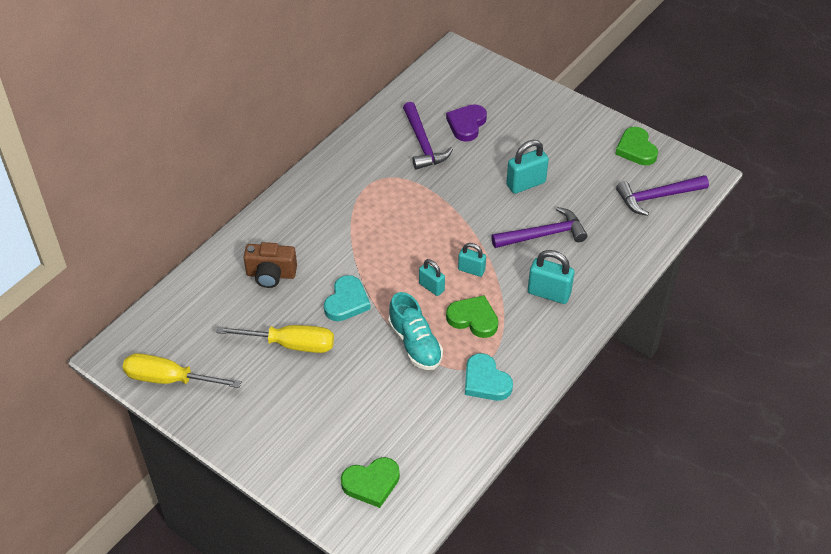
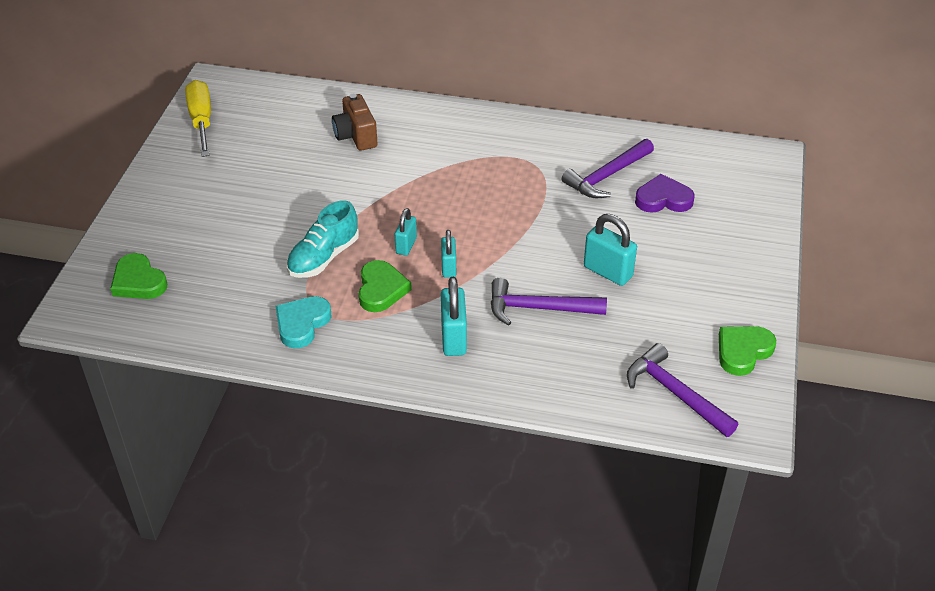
camera: 65 degrees right, 5 degrees down
yellow screwdriver [216,325,334,353] -> none
turquoise heart [324,275,371,321] -> none
purple hammer [491,207,588,248] -> purple hammer turned 135 degrees clockwise [491,278,607,326]

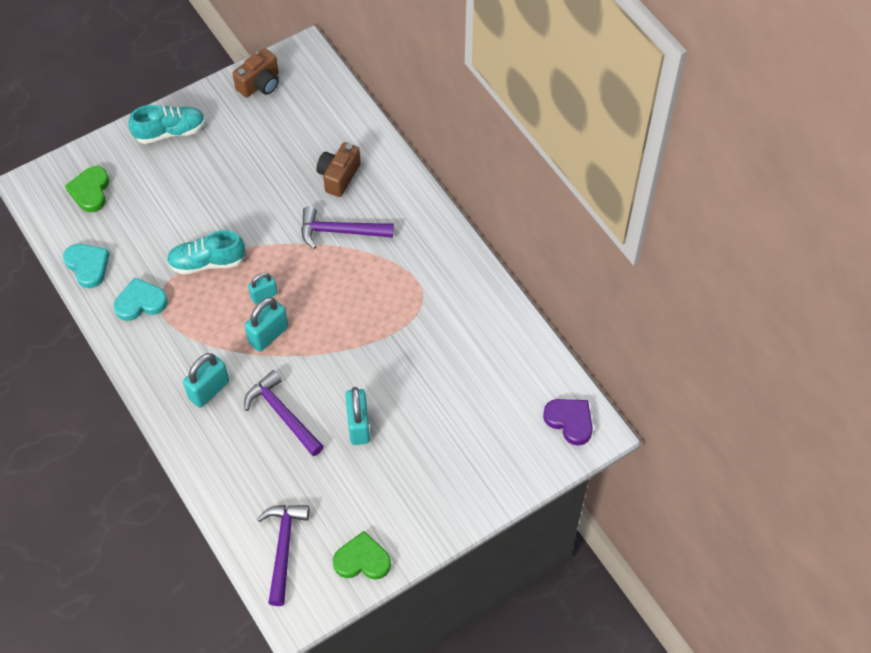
camera: 45 degrees right, 15 degrees up
yellow screwdriver [185,80,211,157] -> brown camera [233,48,279,98]
green heart [359,260,412,312] -> none
turquoise padlock [441,230,456,278] -> turquoise padlock [244,297,288,352], size x1.57
purple hammer [562,139,654,198] -> purple hammer moved to [301,207,394,249]
purple heart [635,174,695,213] -> purple heart moved to [543,399,593,446]
none -> turquoise heart [63,244,110,288]
none -> turquoise shoe [129,105,206,144]

